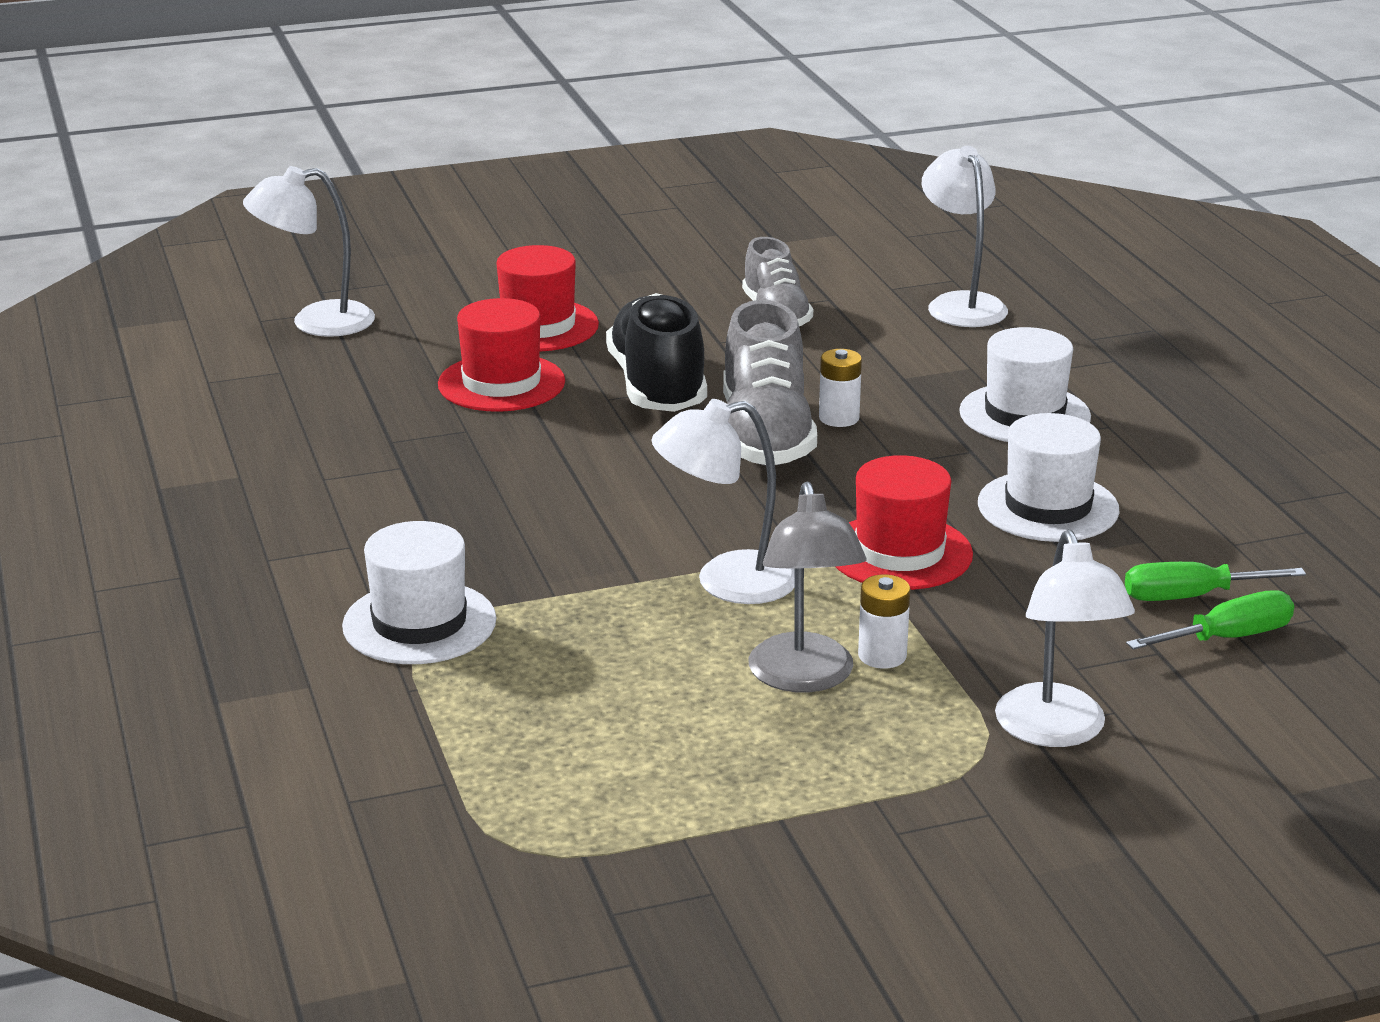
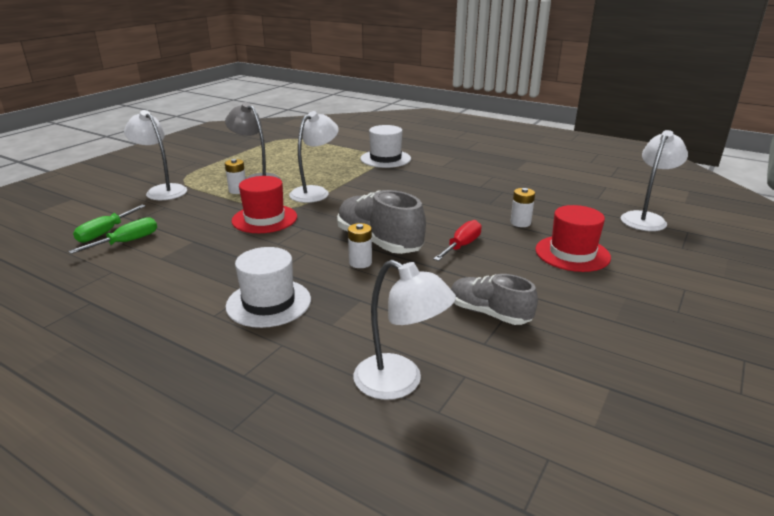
camera: 140 degrees right, 0 degrees up
red hat [438,298,565,412] -> white battery [510,188,535,227]
black shoe [606,293,707,412] -> red screwdriver [433,220,482,261]
white hat [978,413,1119,542] -> none

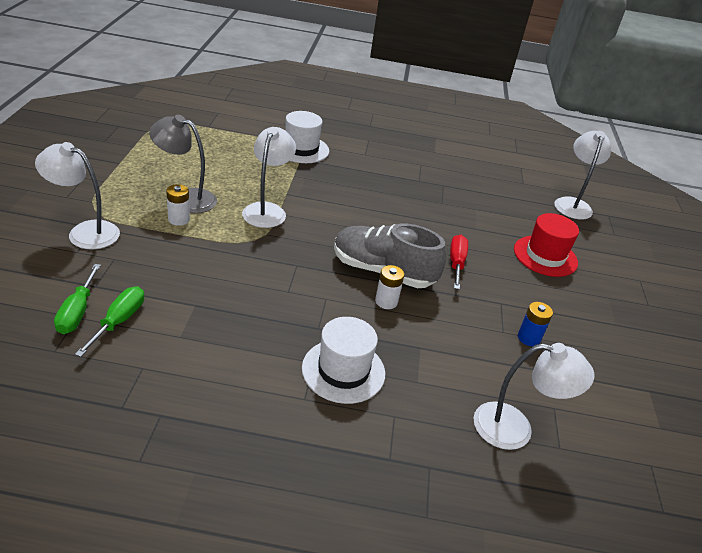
camera: 30 degrees left, 10 degrees up
red hat [231,176,297,233] -> none
grey shoe [451,274,538,325] -> blue battery [518,302,553,346]
white battery [510,188,535,227] -> none

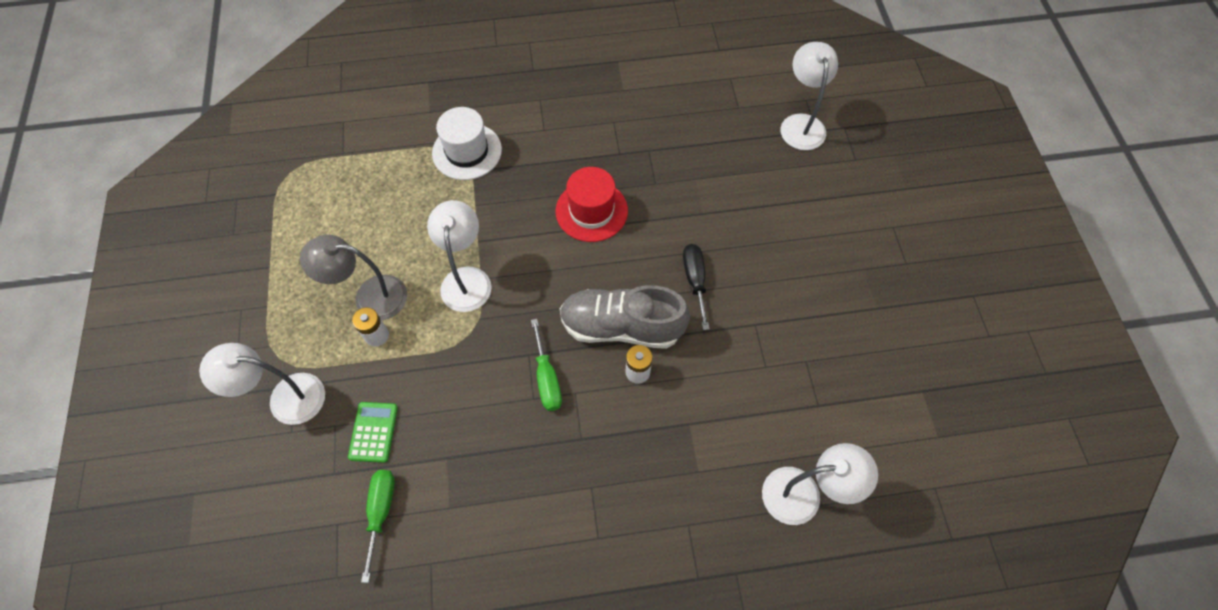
camera: 10 degrees left, 25 degrees up
green screwdriver [54,264,101,334] -> green screwdriver moved to [531,319,562,411]
white hat [302,317,385,404] -> none
red screwdriver [450,235,468,290] -> black screwdriver [683,244,710,330]
red hat [514,213,579,277] -> red hat moved to [555,167,628,242]
blue battery [518,302,553,346] -> none
none -> green calculator [348,402,398,463]

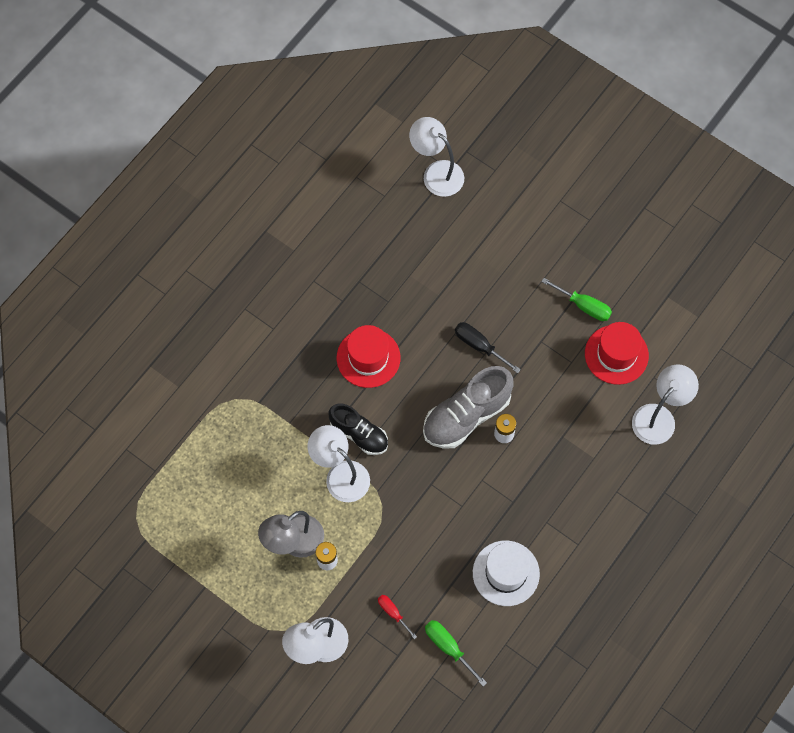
camera: 45 degrees left, 5 degrees up
green calculator [348,402,398,463] -> red screwdriver [378,595,417,639]
white hat [432,107,502,180] -> white hat moved to [473,541,540,606]
green screwdriver [531,319,562,411] -> green screwdriver moved to [541,278,612,321]
none -> black shoe [328,403,388,455]
none -> red hat [585,322,649,385]

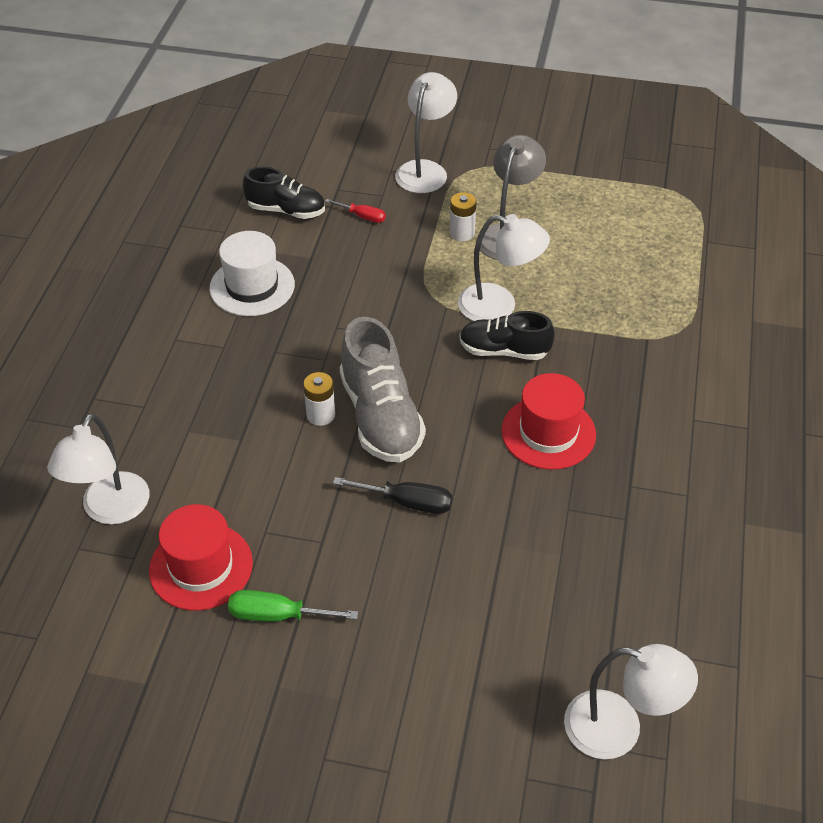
camera: 155 degrees right, 20 degrees down
grey shoe [423,366,514,449] -> grey shoe turned 135 degrees clockwise [340,317,426,463]
green screwdriver [425,620,487,687] -> black shoe [243,167,325,219]

